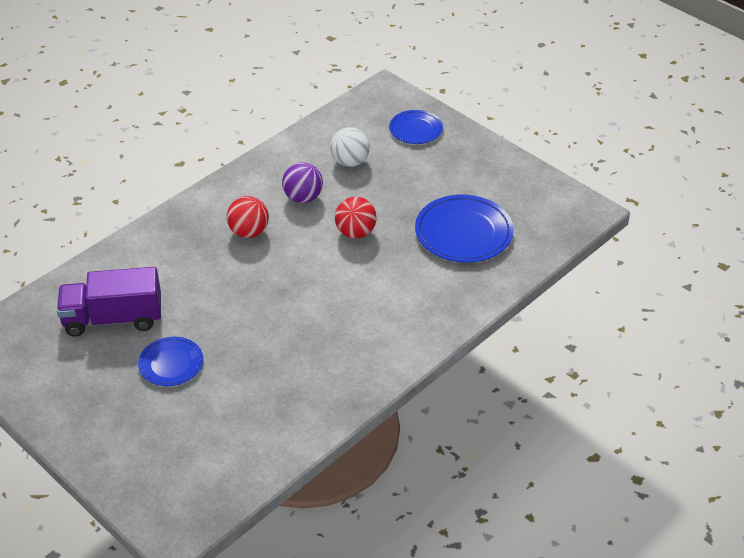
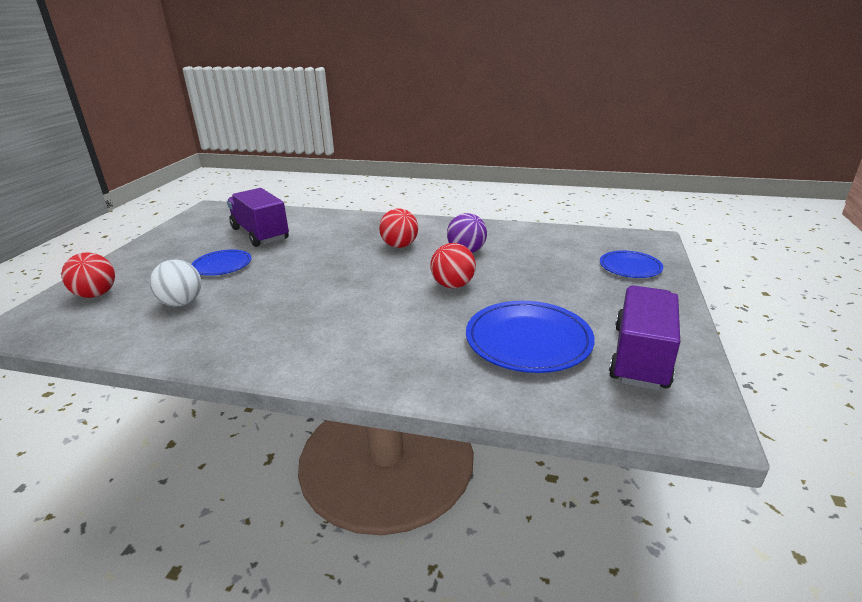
camera: 60 degrees right, 15 degrees down
white ball [330,127,370,167] -> white ball moved to [149,259,201,307]
none -> red ball [61,252,115,298]
none -> purple truck [609,285,680,391]

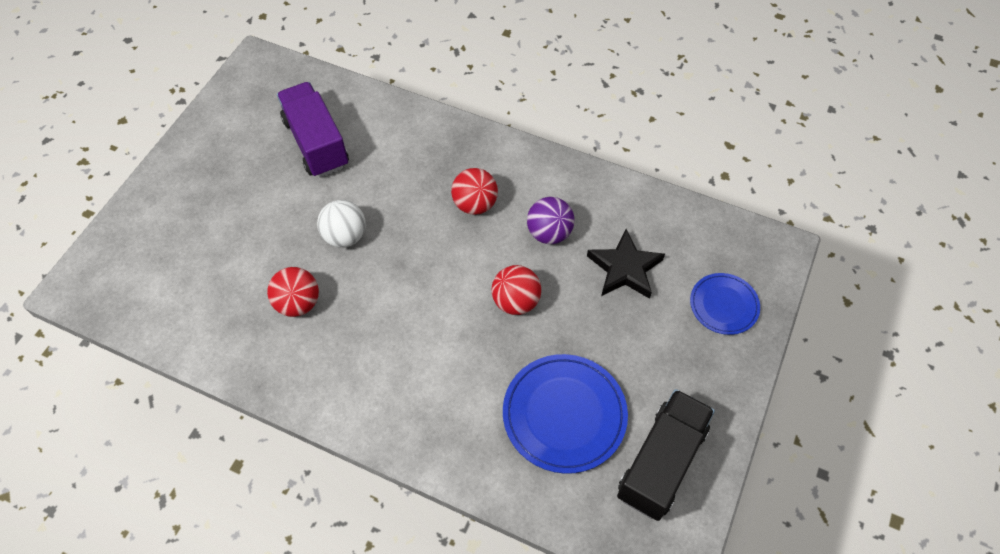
camera: 10 degrees right, 30 degrees up
red ball [61,252,115,298] -> red ball moved to [267,267,319,317]
white ball [149,259,201,307] -> white ball moved to [317,200,366,248]
blue plate [191,249,252,276] -> none
purple truck [609,285,680,391] -> black truck [617,389,715,521]
none -> black star [587,229,665,299]

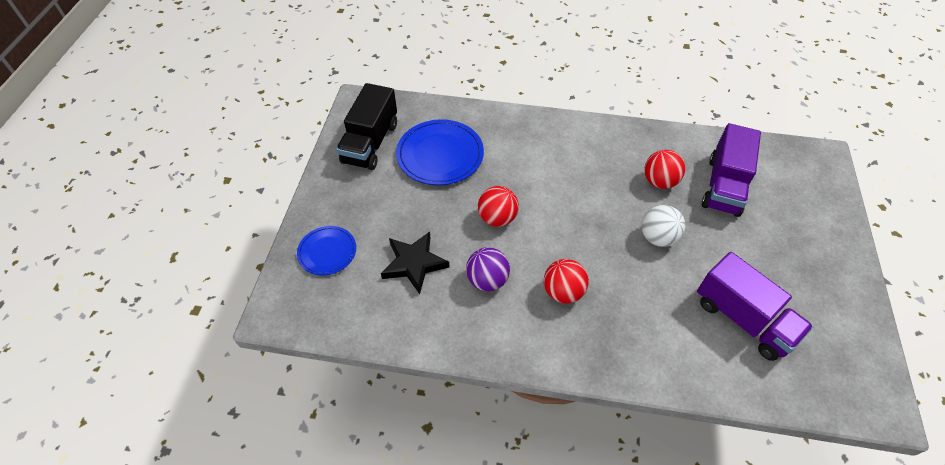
camera: 165 degrees right, 5 degrees down
none -> purple truck [702,123,761,217]

